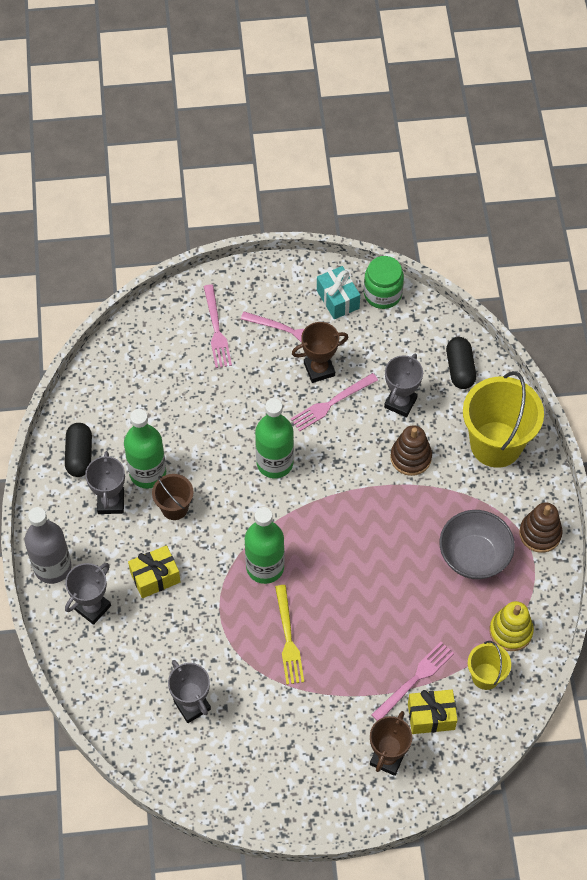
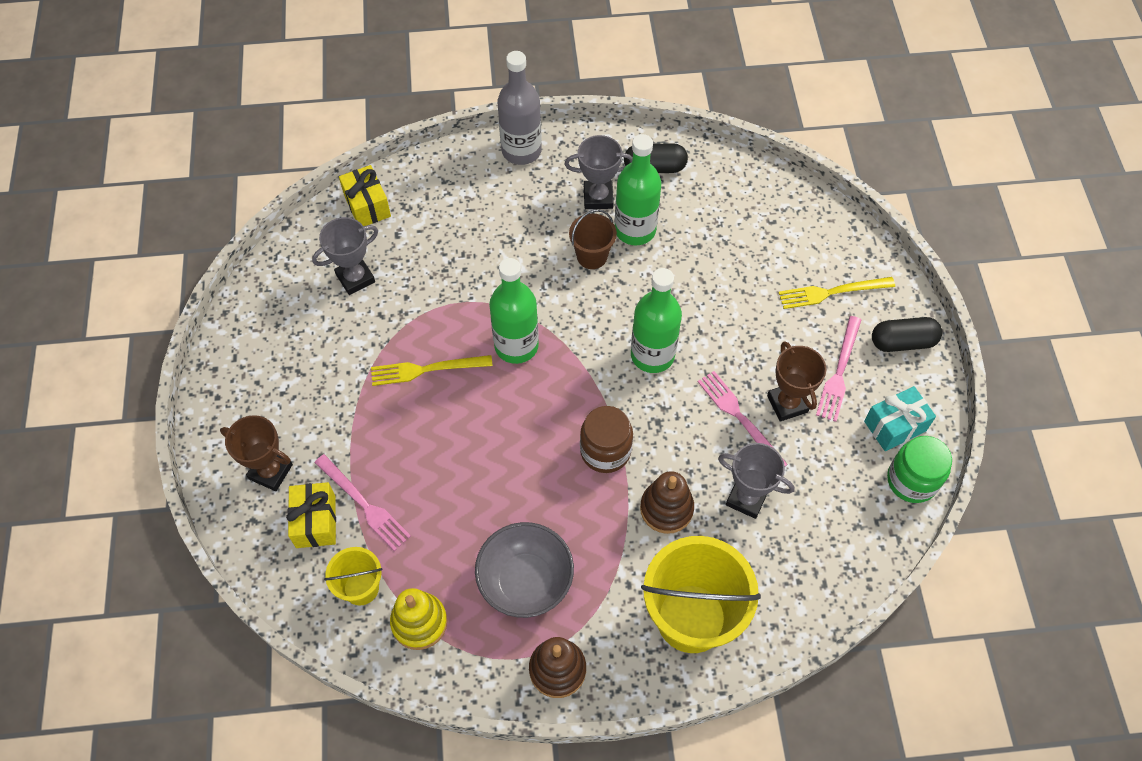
camera: 90 degrees right, 0 degrees up
grey trophy [65,563,111,625] -> none
yellow gift [128,545,181,598] -> yellow gift moved to [339,165,391,226]
pink fork [204,284,232,368] -> yellow fork [778,277,895,309]
black capsule [446,337,476,389] -> black capsule moved to [872,317,942,352]
none -> brown jar [580,406,633,473]

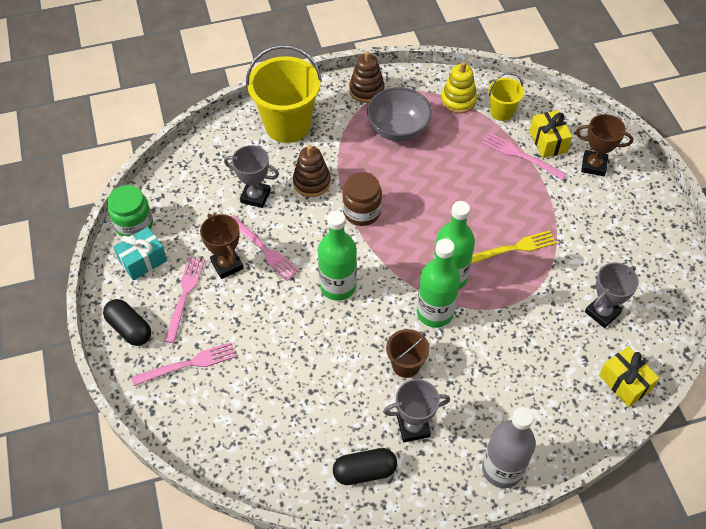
camera: 170 degrees right, 5 degrees down
green bottle [615,134,661,245] -> green bottle moved to [417,239,460,328]
yellow fork [778,277,895,309] -> pink fork [131,342,236,386]
black capsule [872,317,942,352] -> black capsule turned 60 degrees clockwise [103,299,151,346]

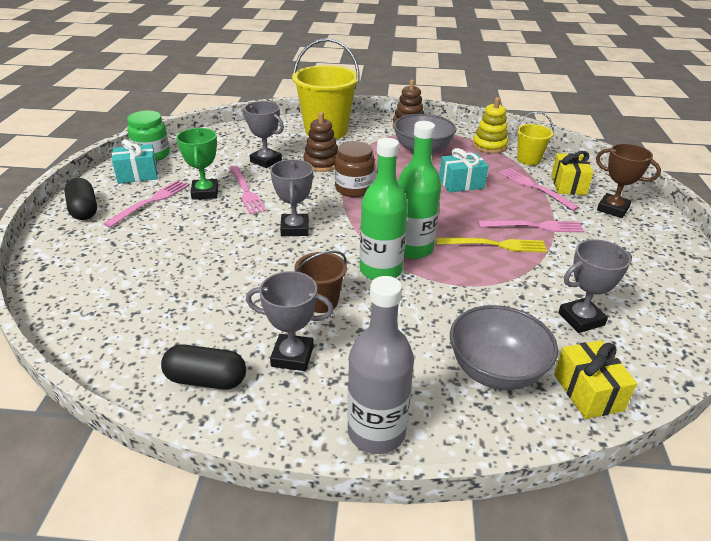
camera: 20 degrees right, 20 degrees down
pink fork [131,342,236,386] -> pink fork moved to [478,220,584,233]
brown trophy [200,214,244,279] -> green trophy [176,128,218,200]
green bottle [318,211,357,301] -> grey trophy [270,159,313,236]
none -> turquoise gift [439,148,488,193]
none -> grey bowl [450,305,558,390]

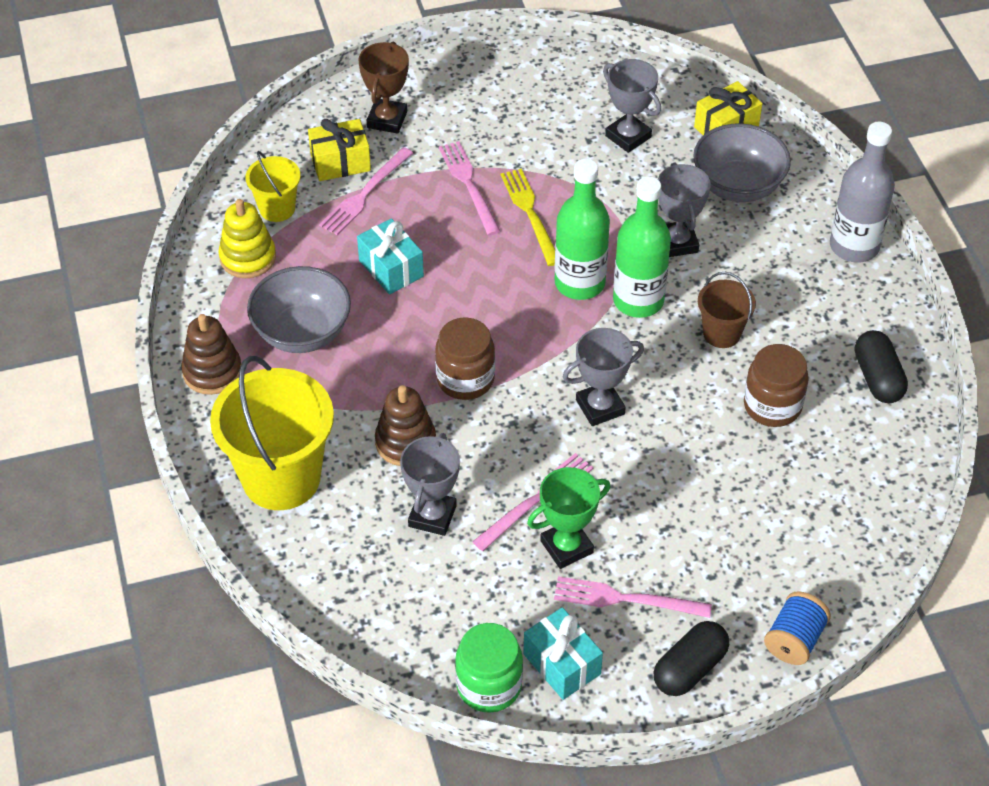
camera: 110 degrees left, 15 degrees up
grey trophy [246,271,334,371] -> grey trophy moved to [658,162,711,257]
none -> brown jar [744,344,809,427]
none -> blue spool [764,591,831,665]

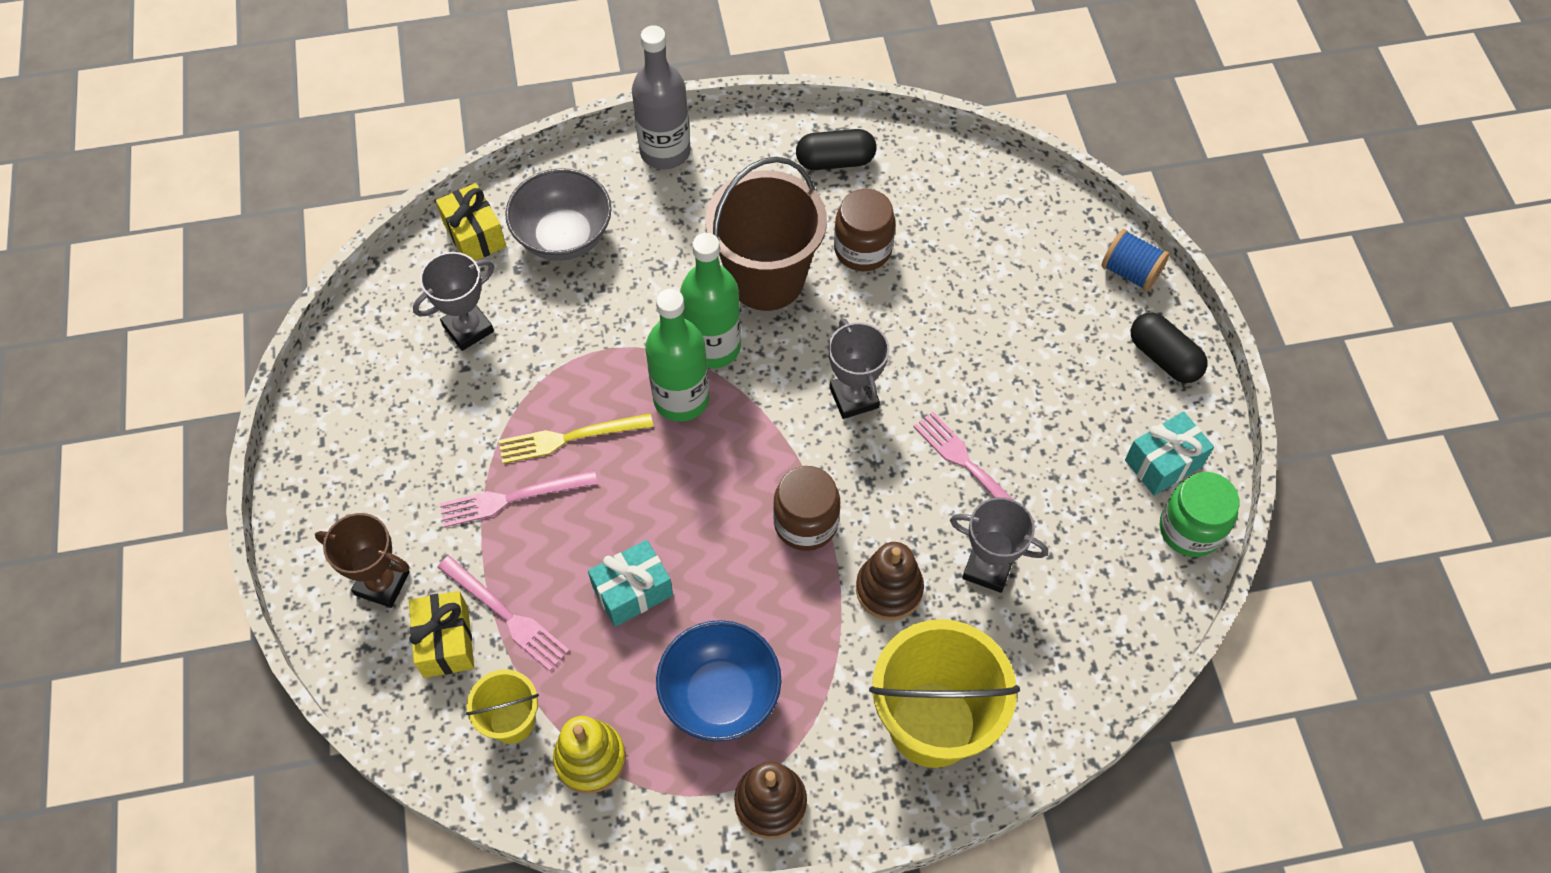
camera: 85 degrees left, 10 degrees up
grey bowl [247,266,351,353] -> blue bowl [656,620,781,741]
green trophy [527,467,610,569] -> none
pink fork [554,576,712,618] -> none
grey trophy [658,162,711,257] -> none
brown bucket [698,272,756,348] -> brown bucket [705,157,827,311], size x1.96

